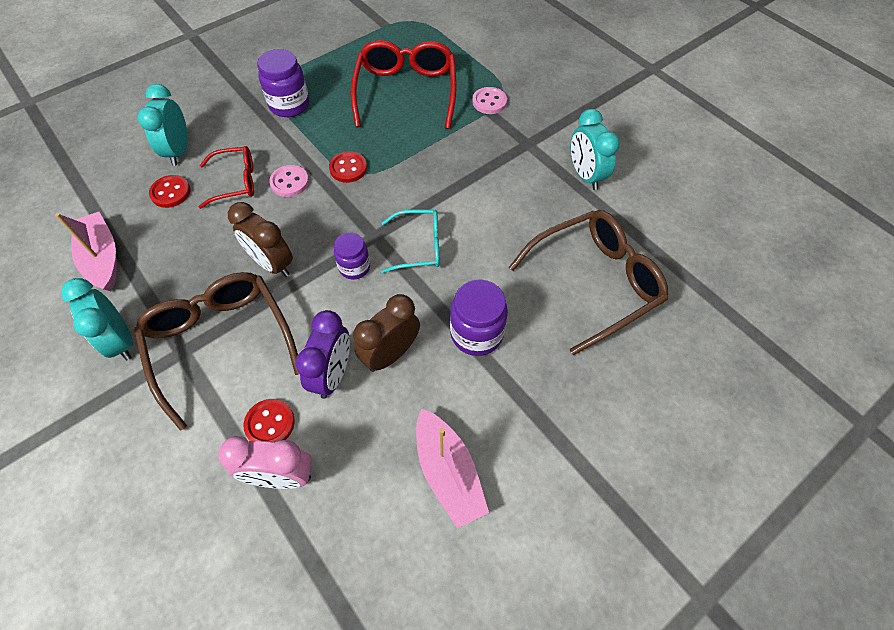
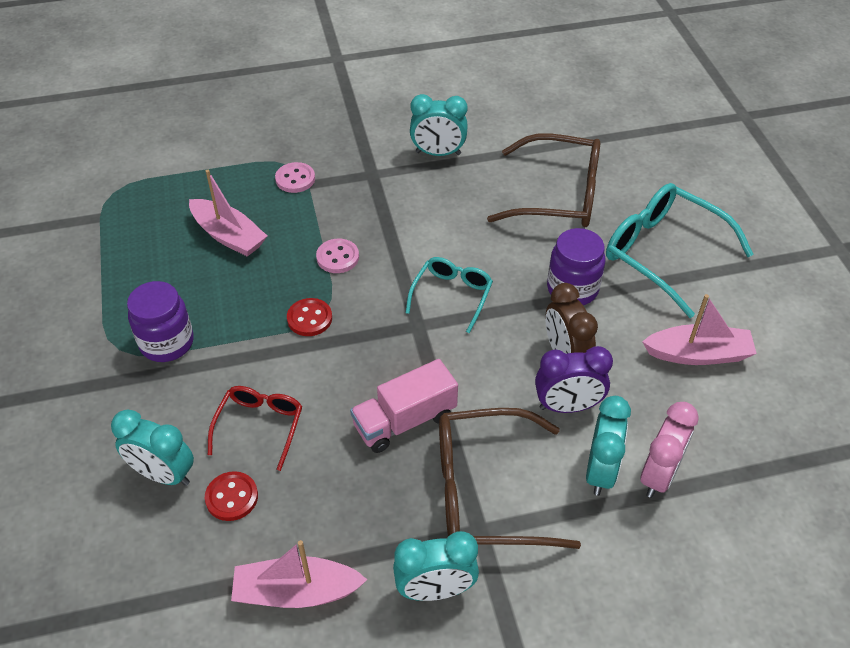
camera: 65 degrees left, 10 degrees down
brown clock [228,202,293,277] -> pink truck [350,359,458,453]
red button [243,399,295,442] -> turquoise clock [586,396,631,496]
pink button [269,165,309,197] -> pink button moved to [316,239,359,273]
purple clock [296,310,350,399] -> purple clock turned 135 degrees clockwise [535,346,613,413]
purple jar [334,232,370,280] -> none
red glasses [350,40,456,129] -> pink boat [189,170,267,257]
brown glasses [509,210,668,355] -> brown glasses turned 105 degrees clockwise [487,133,600,227]
none -> turquoise glasses [606,183,754,318]

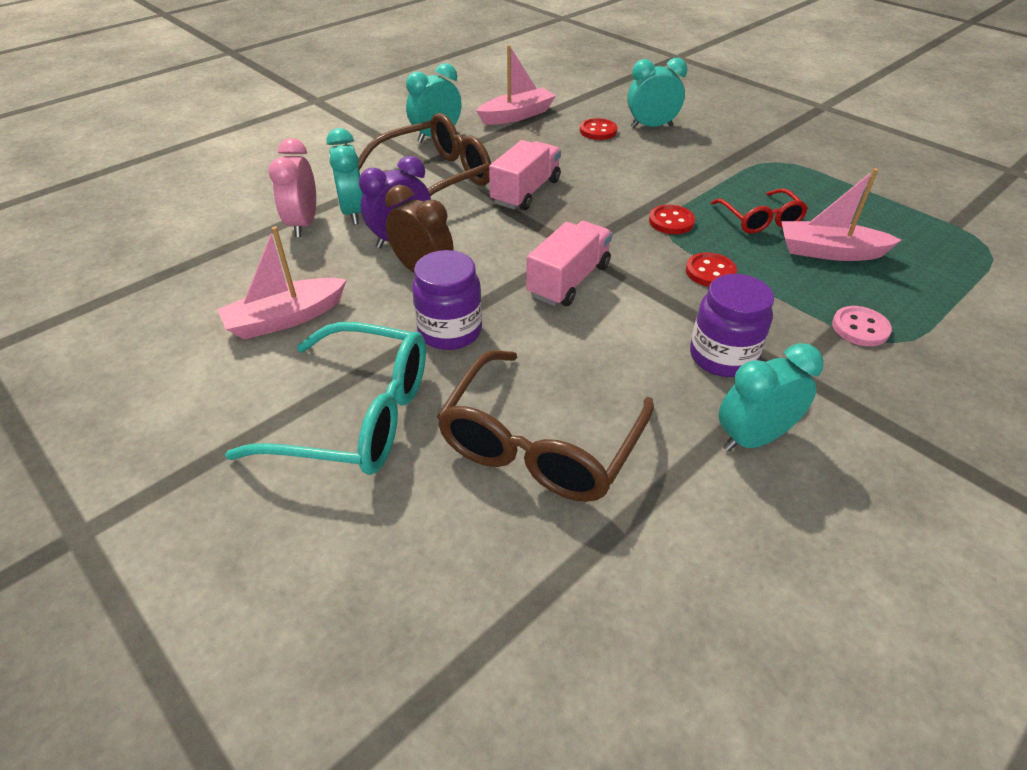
camera: 150 degrees right, 5 degrees down
purple jar [127,281,194,362] -> purple jar moved to [690,274,774,377]
red glasses [208,386,302,471] -> red glasses moved to [711,188,808,234]
pink button [316,239,359,273] -> red button [686,253,737,287]
turquoise glasses [406,257,493,333] -> pink truck [526,221,612,306]
brown glasses [487,133,600,227] -> brown glasses turned 45 degrees counterclockwise [437,350,654,502]

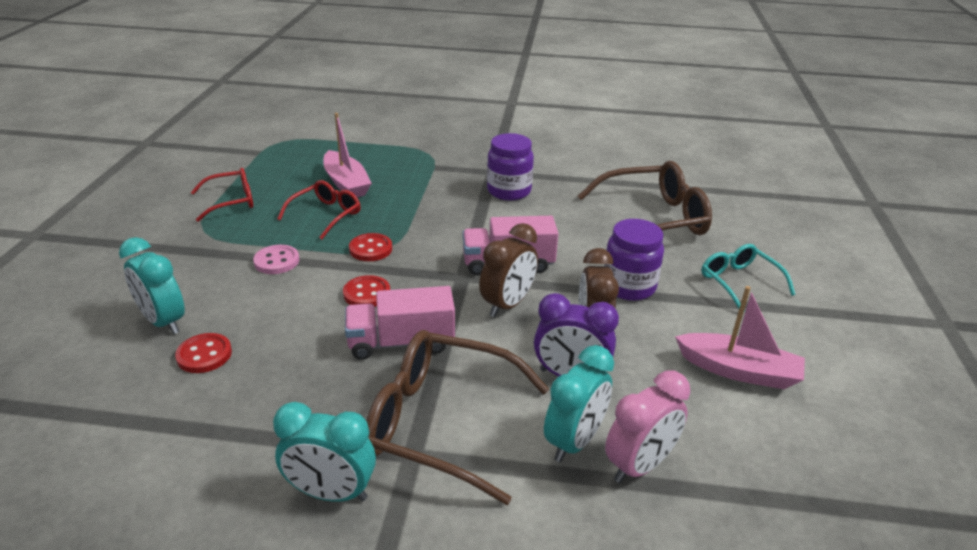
camera: 130 degrees left, 10 degrees down
turquoise glasses [225,322,426,475] -> turquoise glasses [701,244,796,311], size x0.57
pink boat [476,45,556,125] -> none
red button [686,253,737,287] -> red button moved to [343,275,390,307]
turquoise clock [718,343,824,452] -> none
pink button [832,306,892,346] -> pink button moved to [253,245,299,274]
none -> red glasses [191,168,253,222]
none -> brown clock [479,223,538,317]

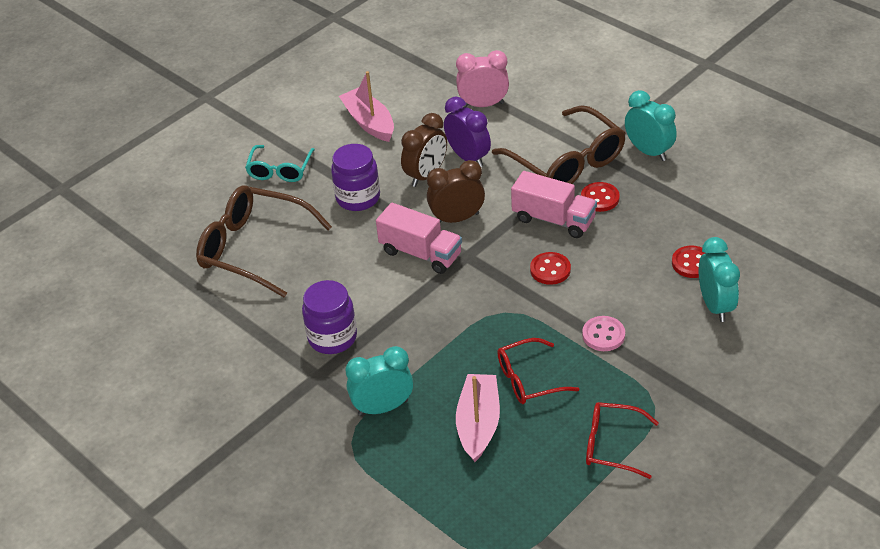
camera: 140 degrees left, 10 degrees up
red button [349,233,392,261] -> red button moved to [581,182,620,212]
turquoise clock [544,345,614,462] -> turquoise clock moved to [345,346,413,416]

